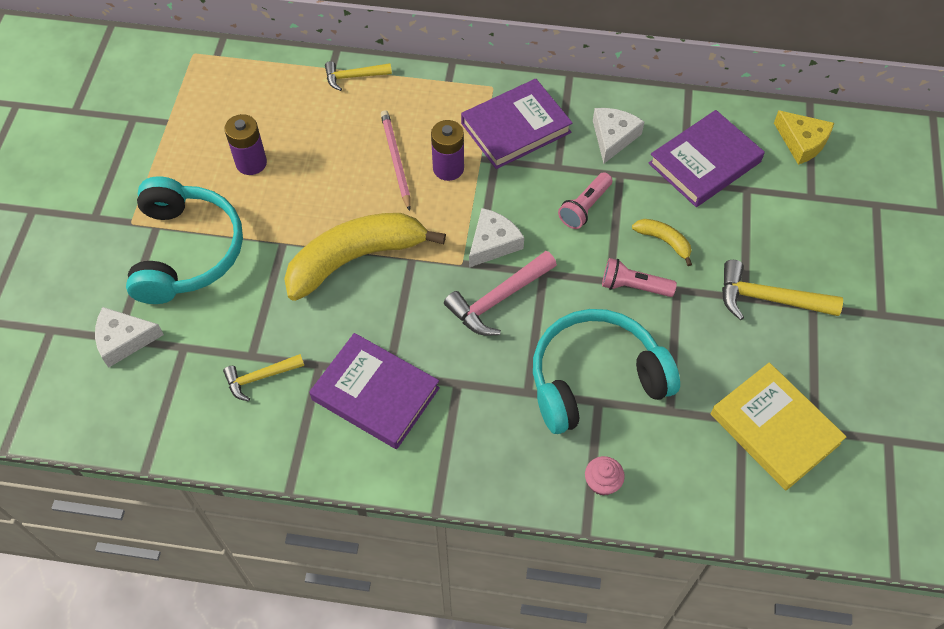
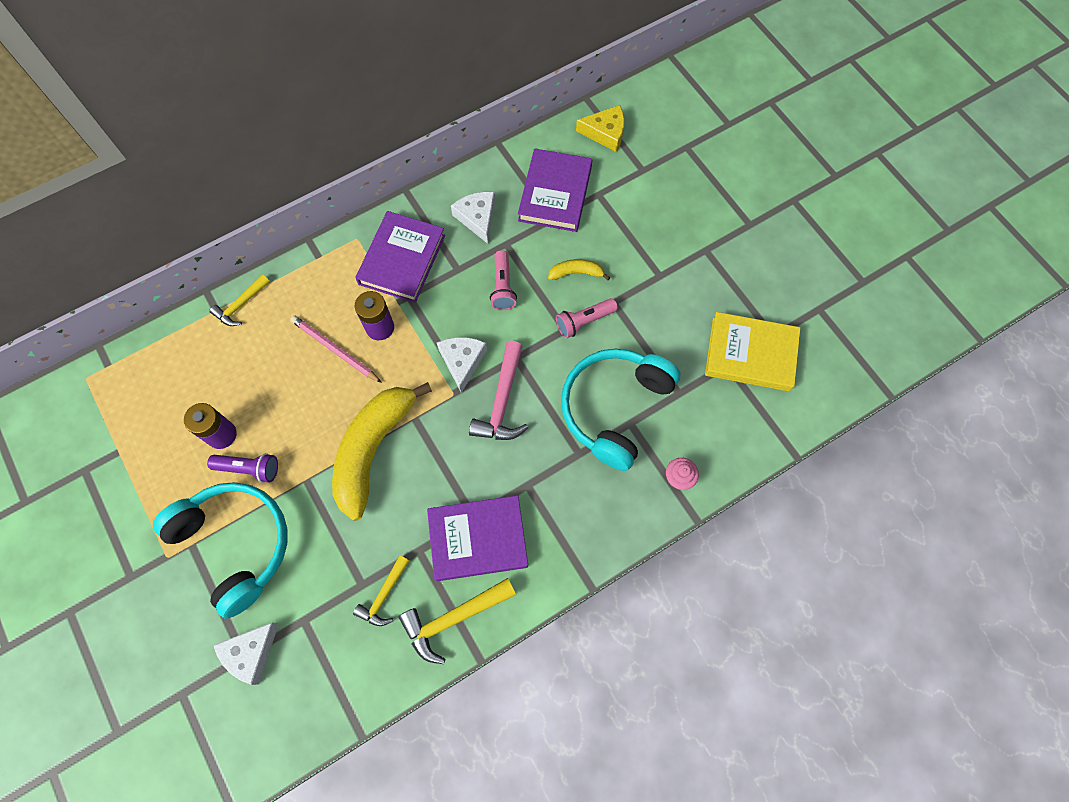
camera: 40 degrees left, 10 degrees up
yellow hammer [722,260,843,320] -> yellow hammer moved to [399,578,516,664]
none -> purple flashlight [207,453,278,483]

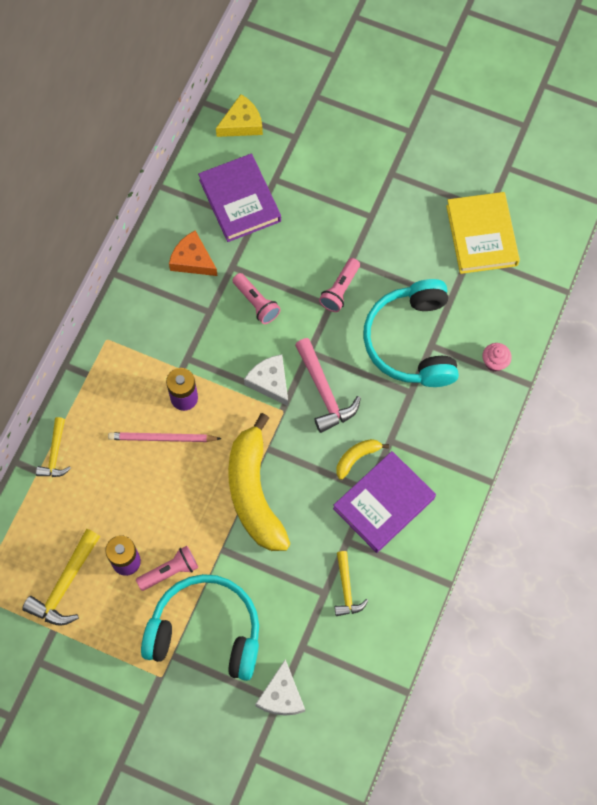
camera: 35 degrees left, 0 degrees up
purple flashlight [207,453,278,483] -> pink flashlight [136,546,198,591]
purple book [355,211,445,303] -> none
yellow hammer [399,578,516,664] -> yellow hammer moved to [22,529,100,626]
white cheese [451,192,495,244] -> orange cheese [169,231,218,276]
yellow banana [548,259,610,280] -> yellow banana moved to [336,439,389,480]
yellow book [705,312,800,392] -> yellow book turned 75 degrees counterclockwise [446,192,520,274]

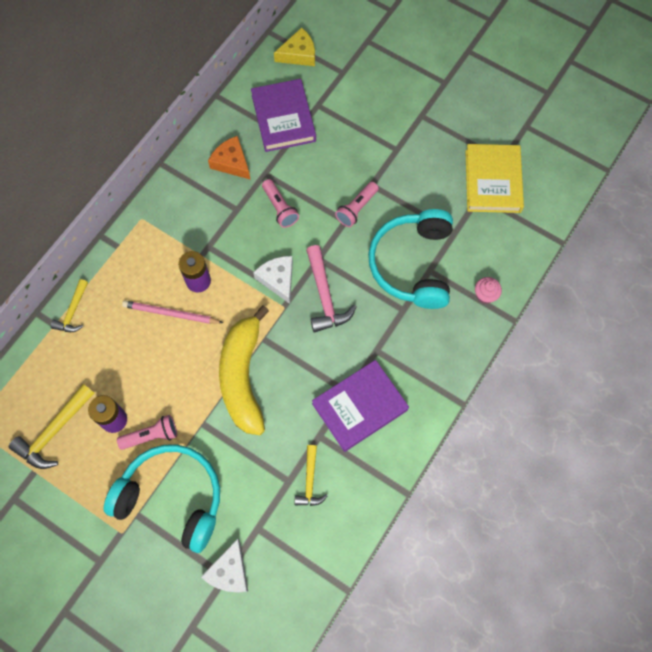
camera: 10 degrees right, 0 degrees up
yellow banana [336,439,389,480] -> none

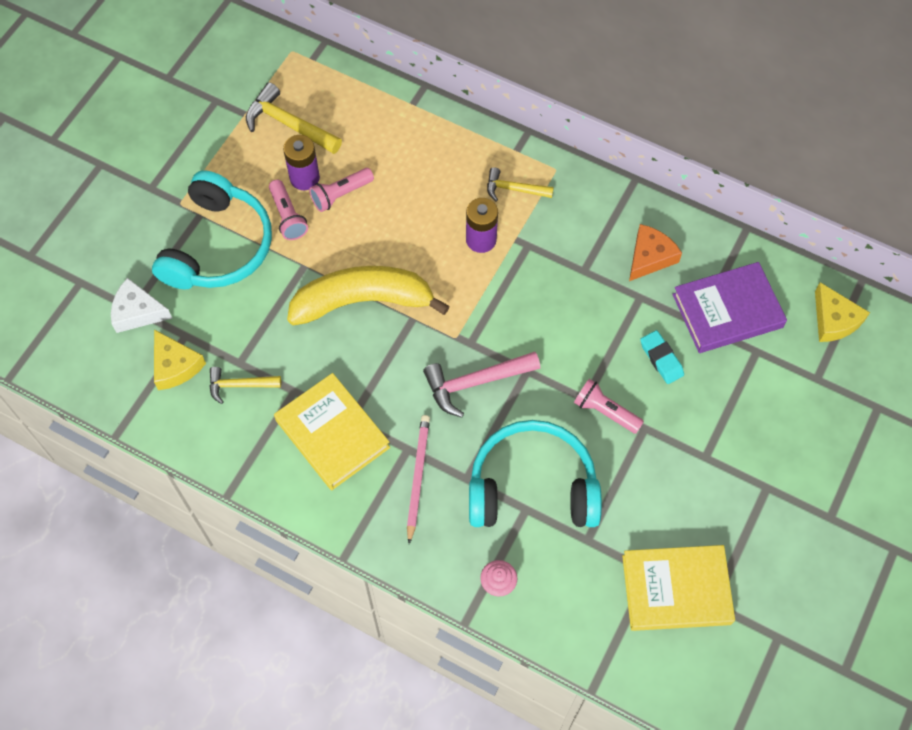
camera: 85 degrees right, 5 degrees down
yellow hammer [51,279,88,332] -> yellow hammer moved to [487,167,554,202]
pink pencil [122,301,223,324] -> pink pencil moved to [407,415,430,544]
white cheese [253,256,293,304] -> none
pink flashlight [262,179,299,228] -> pink flashlight moved to [309,168,374,212]
purple book [312,360,409,452] -> yellow book [274,373,390,490]
none -> yellow cheese [154,330,206,390]
none -> turquoise eraser [640,330,684,384]

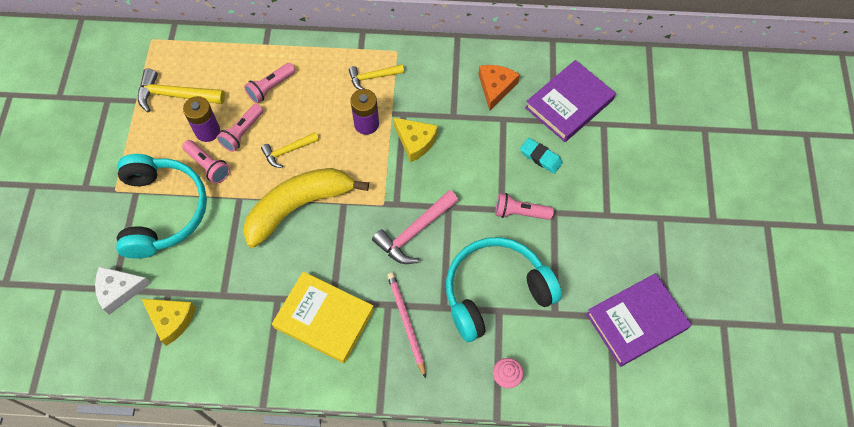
camera: 25 degrees left, 0 degrees up
yellow hammer [209,367,281,404] -> yellow hammer moved to [261,132,319,168]
yellow book [622,545,735,631] -> purple book [586,273,691,367]
yellow cheese [815,282,870,342] -> yellow cheese moved to [393,117,438,162]
none -> pink flashlight [244,63,295,104]

